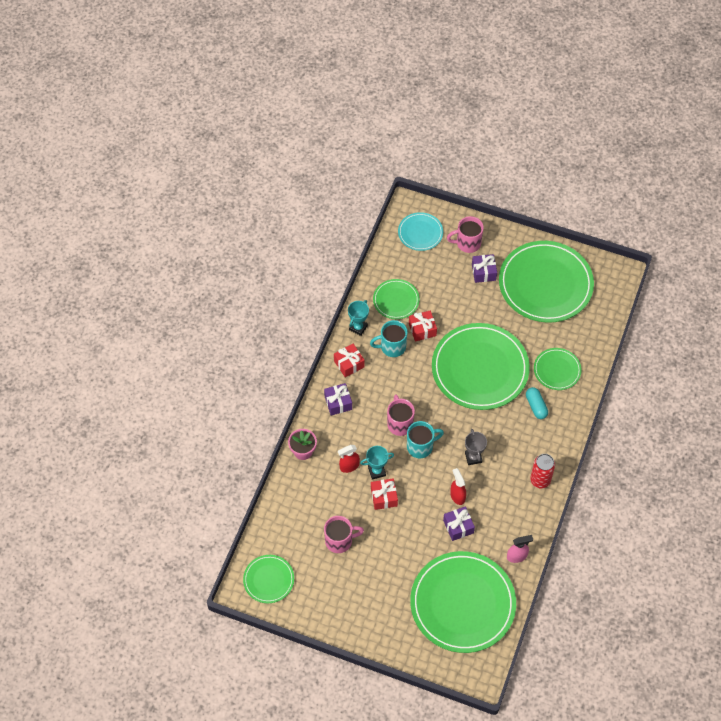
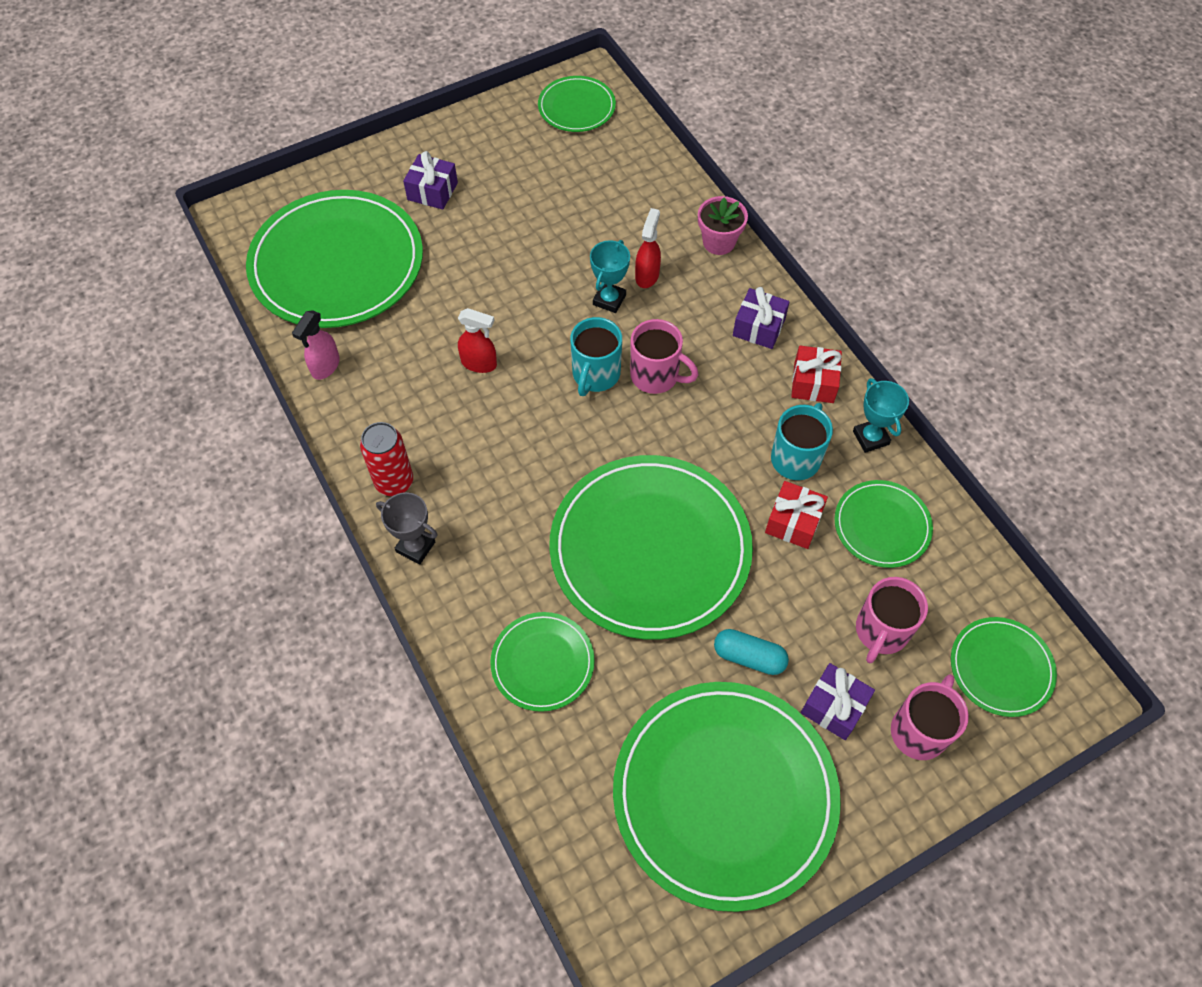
camera: 130 degrees right, 0 degrees up
pink mug [324,516,364,553] -> pink mug moved to [856,577,928,663]
red gift [371,478,398,510] -> none
turquoise plate [398,212,443,251] -> green plate [951,617,1057,717]
purple gift [443,506,475,541] -> purple gift moved to [403,151,458,210]
grey trophy [465,429,487,465] -> grey trophy moved to [376,492,438,564]
turquoise capsule [526,387,548,419] -> turquoise capsule moved to [714,629,789,675]

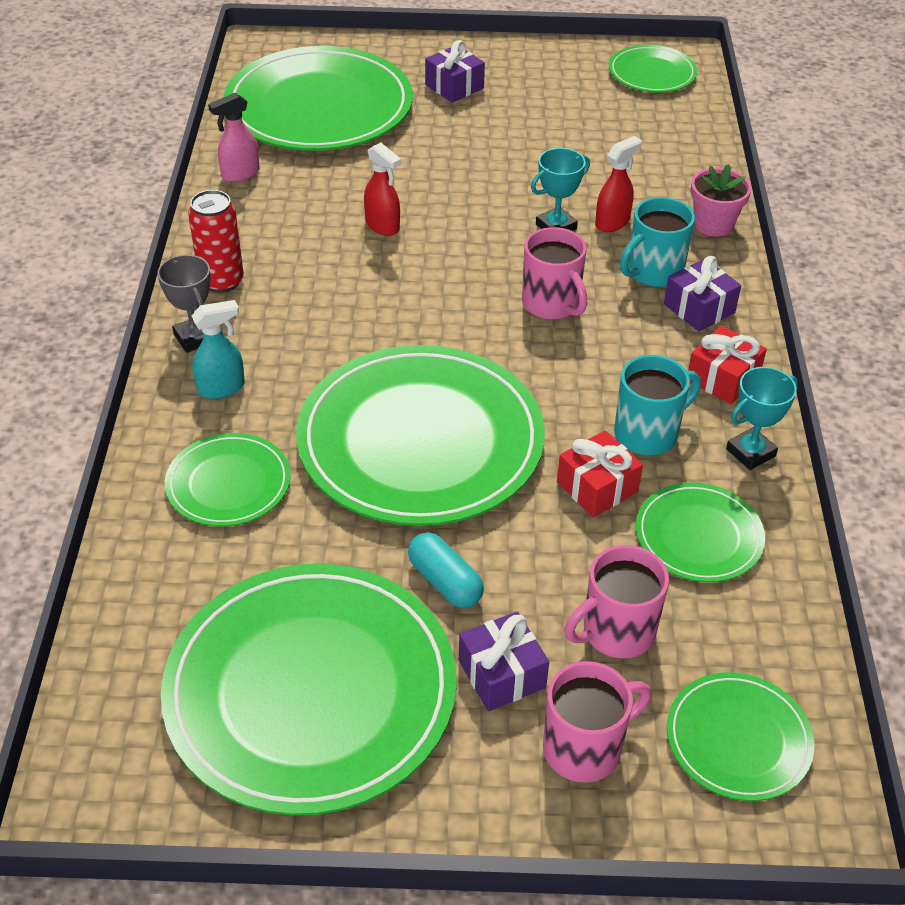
camera: 30 degrees right, 15 degrees down
turquoise mug [570,317,622,396] -> turquoise mug moved to [620,197,695,287]
turquoise trophy [853,378,909,453] -> turquoise trophy turned 45 degrees clockwise [726,367,798,470]
none -> turquoise spray bottle [192,300,245,399]

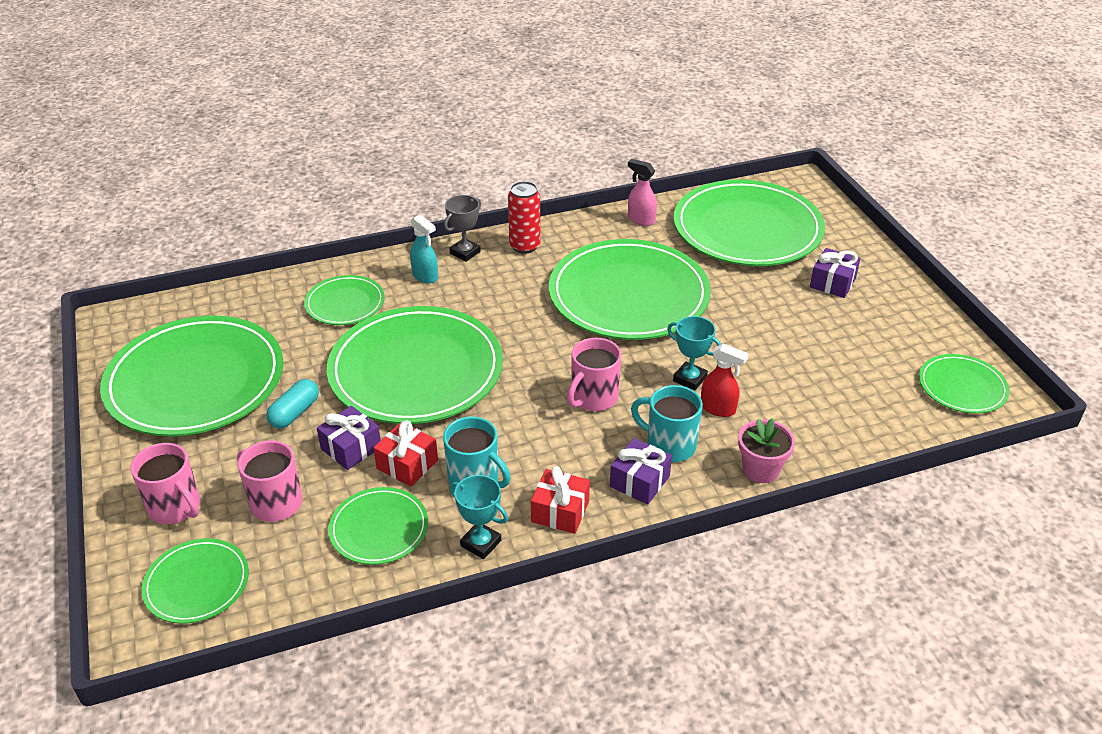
camera: 70 degrees right, 5 degrees down
red spray bottle [364,143,401,236] -> green plate [549,239,711,340]
purple gift [459,611,549,711] -> purple gift moved to [317,406,381,470]

